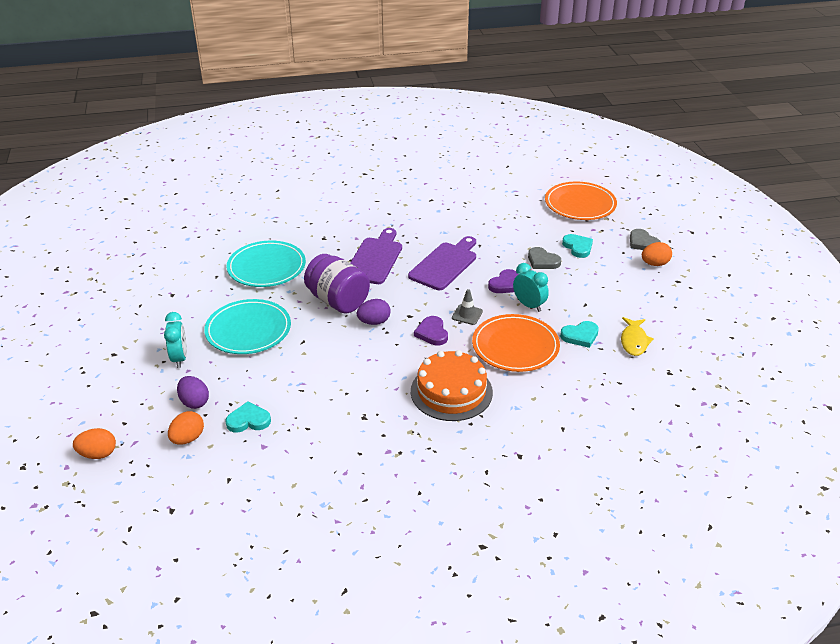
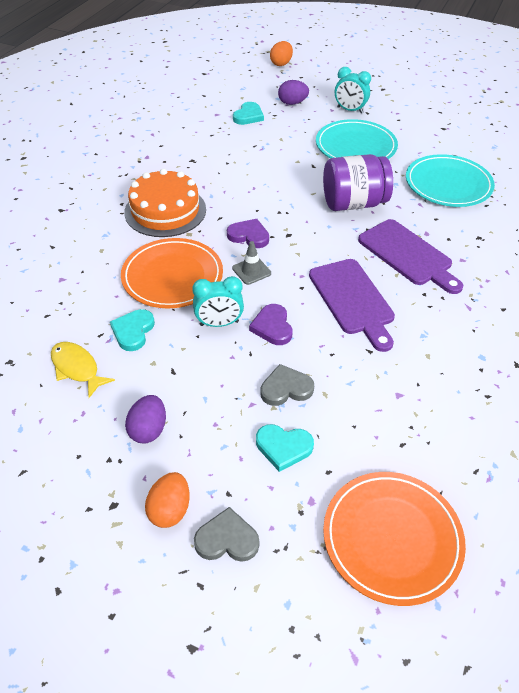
camera: 125 degrees right, 10 degrees up
orange egg [168,411,204,445] -> none
purple egg [357,299,391,325] -> purple egg moved to [125,395,166,443]

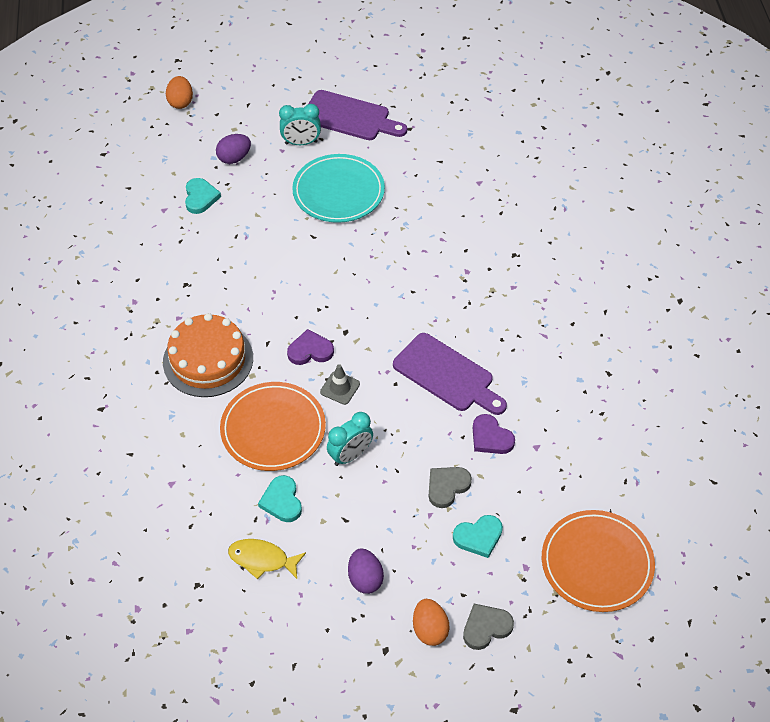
camera: 30 degrees left, 5 degrees up
purple heart [249,304,293,345] -> purple heart moved to [473,414,515,454]
purple jar [323,154,393,211] -> none
purple cutting board [358,219,463,294] -> purple cutting board moved to [309,90,407,140]
turquoise plate [406,154,495,207] -> none

